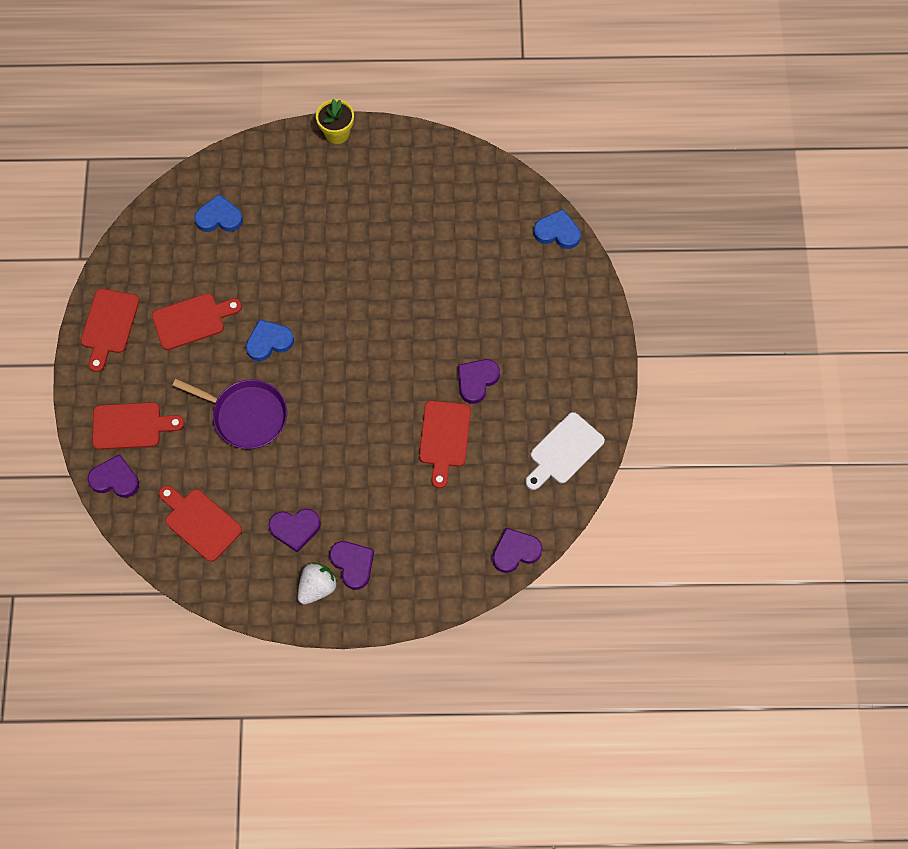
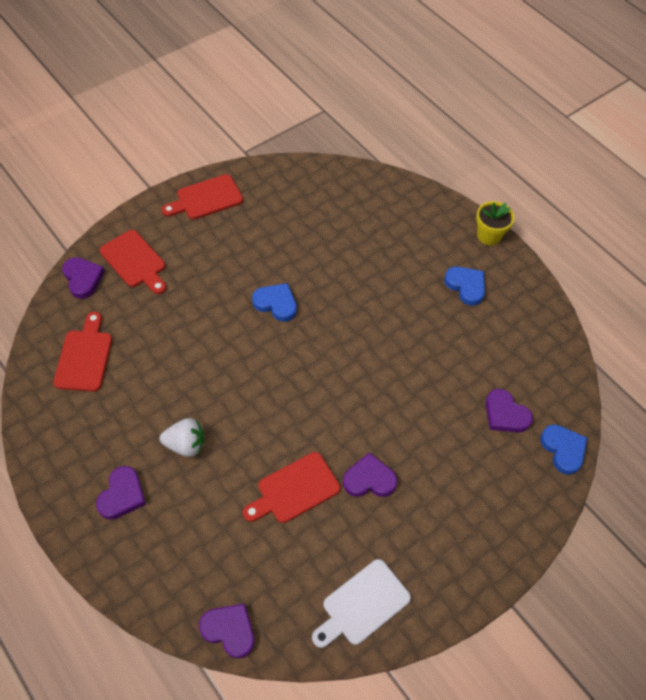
camera: 50 degrees right, 10 degrees down
red cutting board [152,293,242,350] -> none
purple pan [172,379,287,449] -> none
blue heart [194,194,243,232] -> blue heart moved to [444,267,485,306]
purple heart [269,509,321,553] -> purple heart moved to [485,389,533,433]
white strawberry [297,563,338,604] -> white strawberry moved to [160,418,204,457]
white cutting board [525,412,605,490] -> white cutting board turned 45 degrees counterclockwise [312,559,411,648]

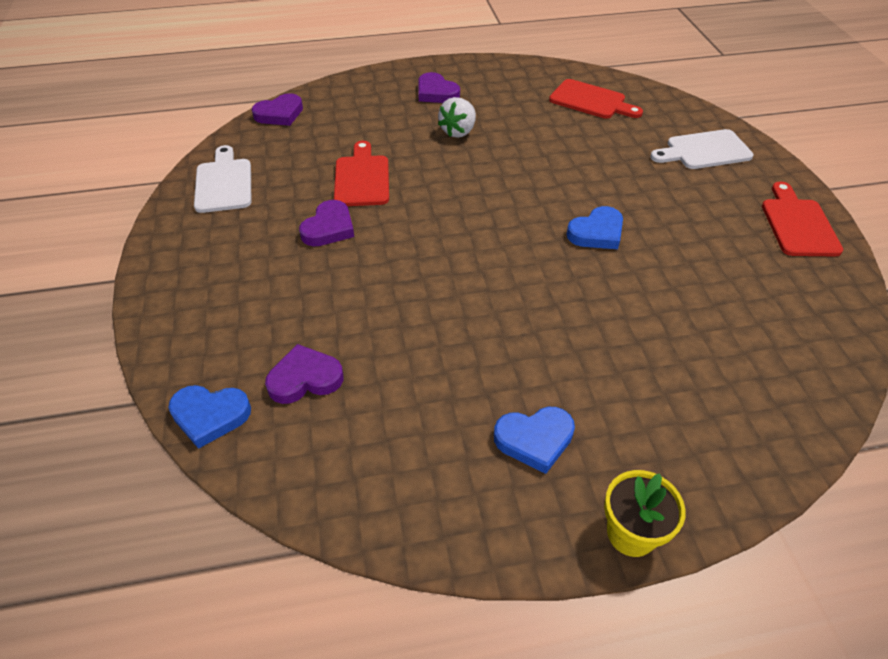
camera: 120 degrees right, 10 degrees down
purple heart [62,257,105,299] -> none
red cutting board [99,230,166,294] -> white cutting board [650,129,754,169]

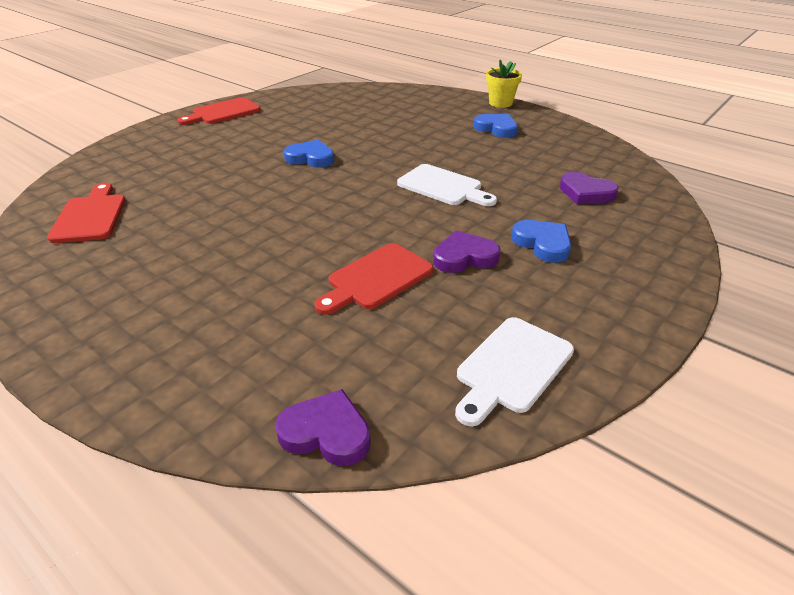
camera: 130 degrees left, 10 degrees down
blue heart [168,385,251,449] -> blue heart moved to [511,220,571,263]
purple heart [418,72,460,103] -> none
white strawberry [438,97,476,138] -> none
white cutting board [650,129,754,169] -> white cutting board moved to [397,164,497,206]

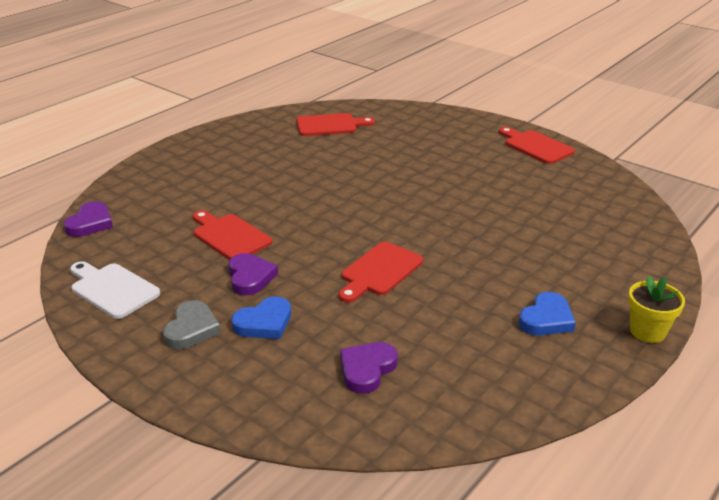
camera: 90 degrees right, 5 degrees down
blue heart [284,140,334,168] -> none
white cutting board [397,164,497,206] -> red cutting board [339,242,423,303]
none -> grey heart [163,300,221,349]

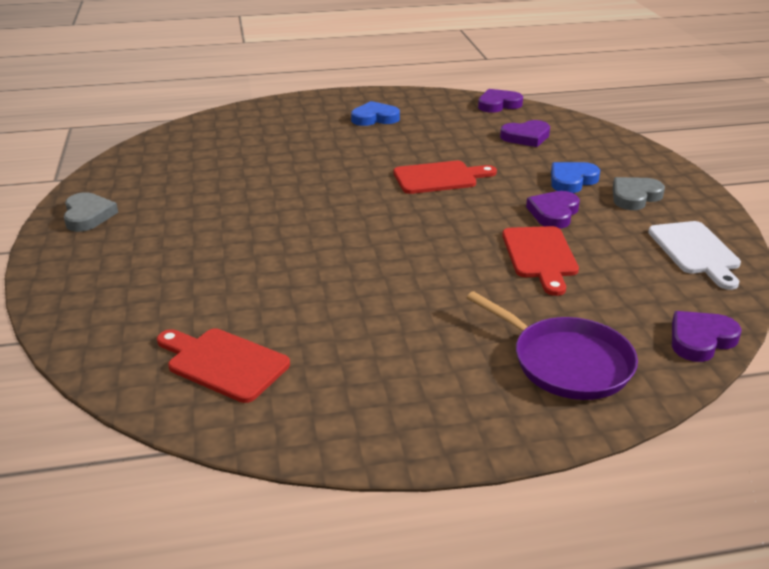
camera: 140 degrees left, 0 degrees up
blue heart [231,297,291,339] -> blue heart turned 45 degrees counterclockwise [551,162,600,193]
red cutting board [499,127,575,164] -> grey heart [64,192,118,232]
yellow flower pot [628,276,685,343] -> none
none -> purple pan [466,291,638,400]
none -> purple heart [478,89,523,113]

